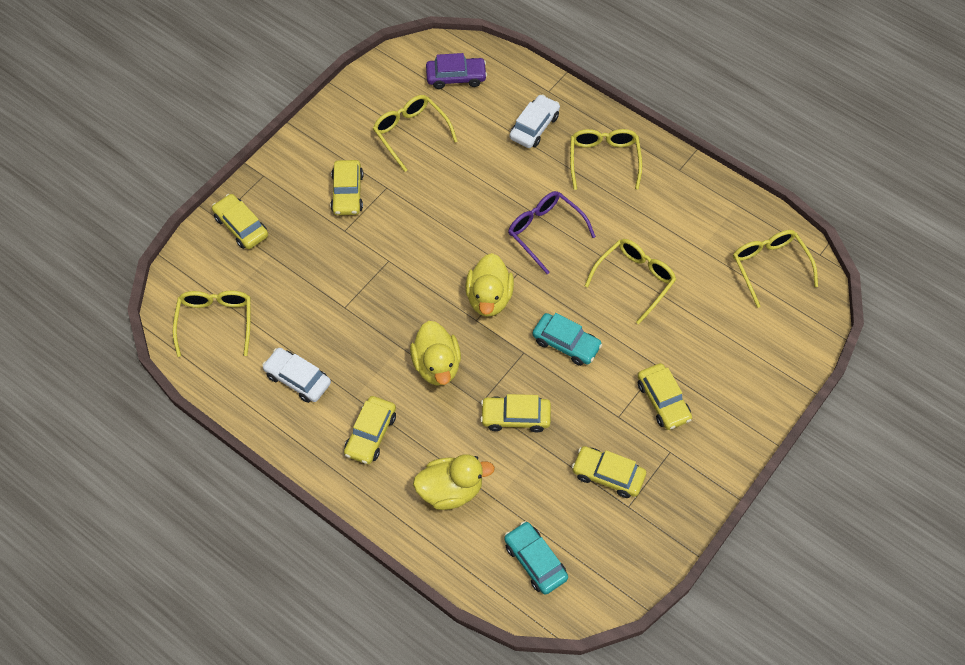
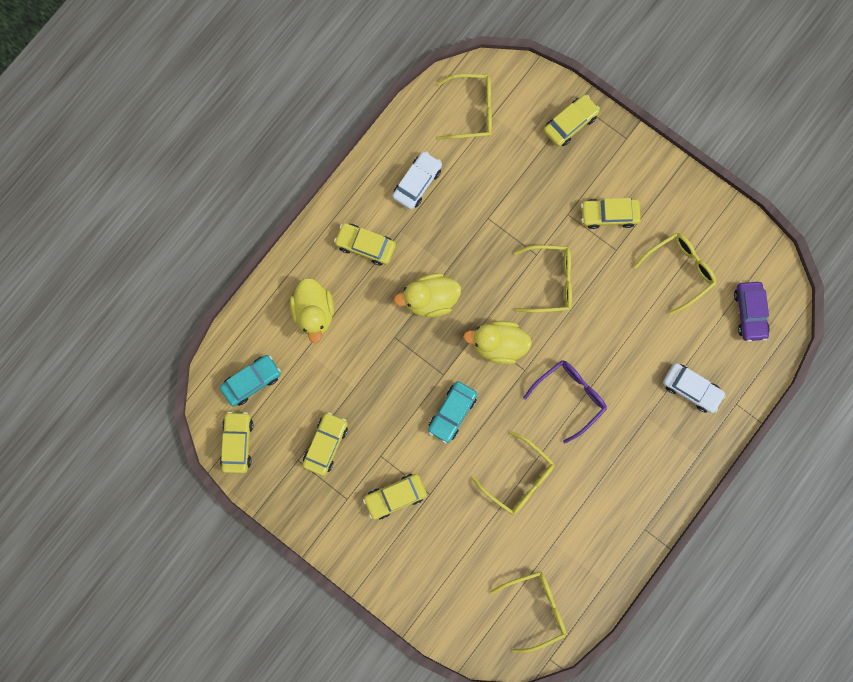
camera: 90 degrees right, 20 degrees up
yellow car [480,394,551,432] -> yellow car moved to [220,412,253,473]
yellow glasses [570,129,642,190] -> yellow glasses moved to [514,245,572,312]

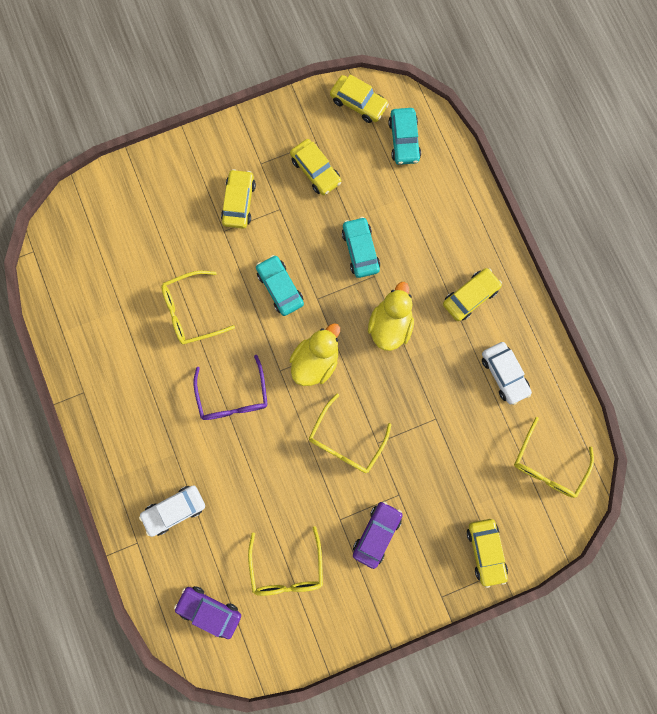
camera: 120 degrees right, 0 degrees up
yellow duck [290,278,334,344] -> none
yellow glasses [490,572,567,653] -> none
yellow car [581,198,641,229] -> purple car [353,501,403,569]
none -> turquoise car [342,217,380,278]

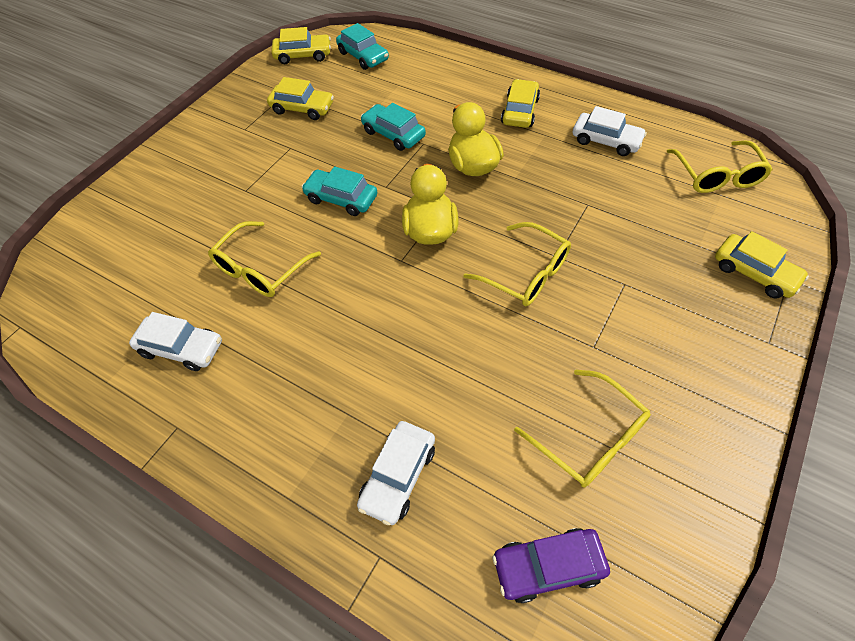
camera: 35 degrees left, 25 degrees down
purple glasses [193,355,268,420] -> none
yellow car [221,169,256,229] -> none
yellow glasses [308,393,391,473] -> yellow glasses turned 45 degrees counterclockwise [463,222,571,306]
purple car [353,501,403,569] -> none
none -> white car [129,312,222,371]

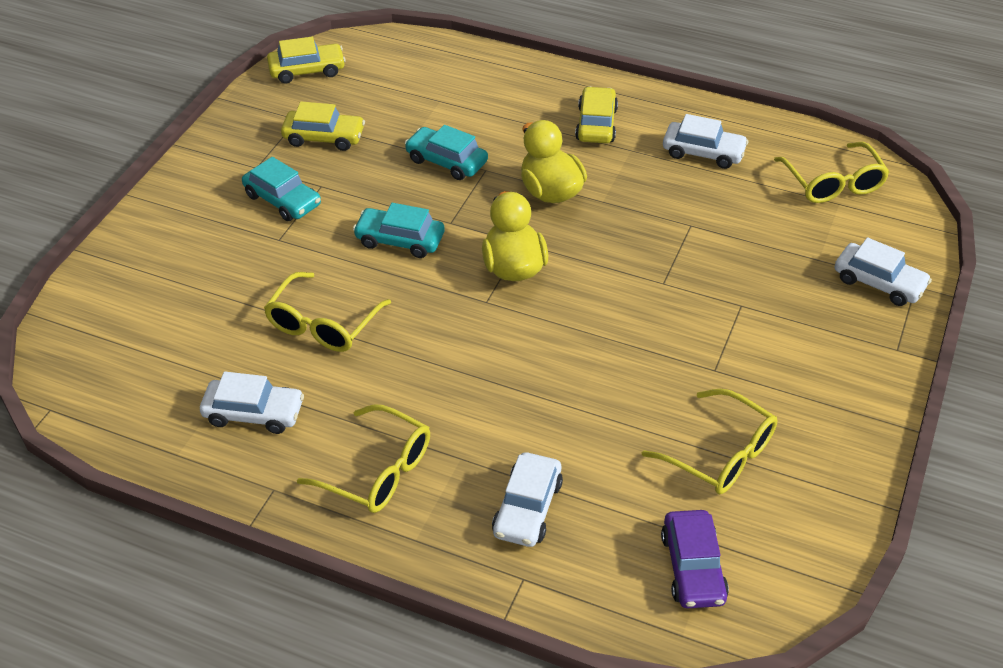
camera: 10 degrees left, 10 degrees down
turquoise car [336,23,389,70] -> turquoise car moved to [242,157,321,221]
yellow glasses [463,222,571,306] -> yellow glasses moved to [297,404,430,513]
purple car [492,528,610,603] -> purple car turned 75 degrees counterclockwise [661,510,729,609]
yellow car [715,231,809,299] -> white car [835,237,932,306]

